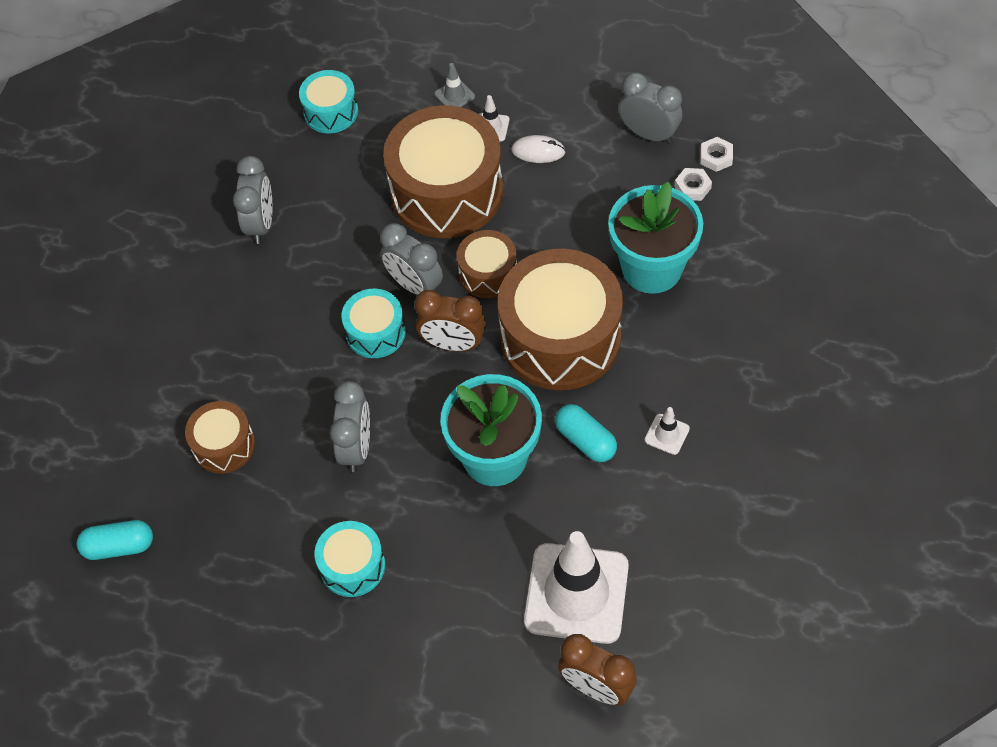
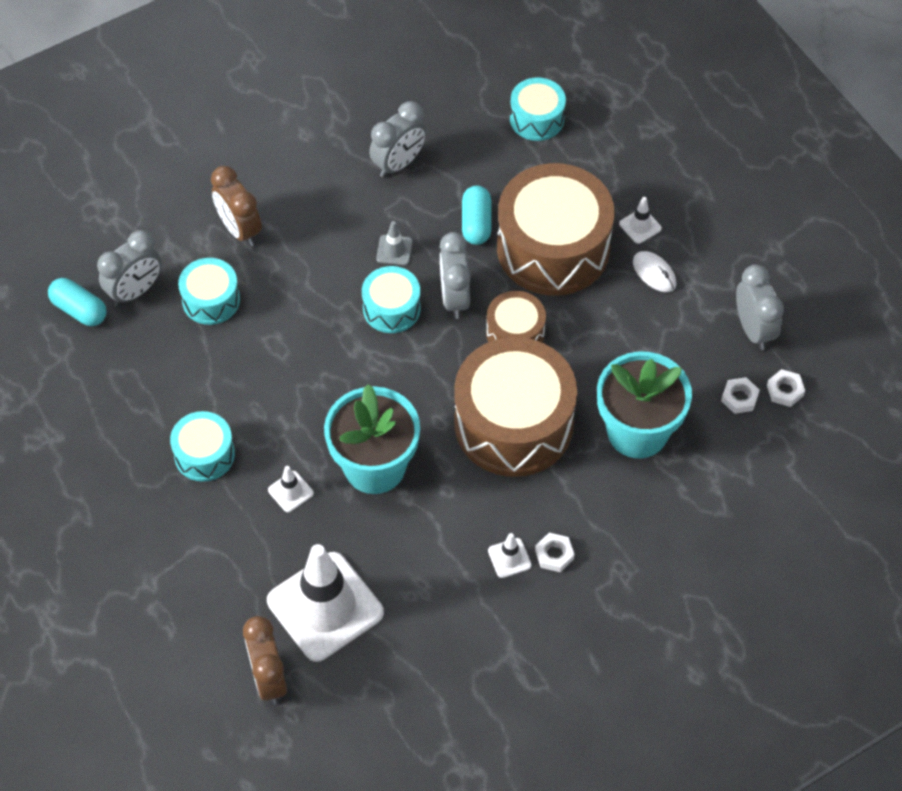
camera: 40 degrees right, 0 degrees up
brown drum [185,401,255,474] -> turquoise drum [178,258,240,325]
grey clock [330,381,370,472] -> grey clock moved to [97,230,162,306]
brown clock [415,290,486,351] -> brown clock moved to [211,166,262,246]
grey traffic cone [434,63,475,107] -> grey traffic cone moved to [376,221,413,265]
turquoise capsule [555,404,617,462] -> turquoise capsule moved to [462,186,492,245]
none -> white traffic cone [268,466,314,512]
none -> white nut [535,533,575,572]

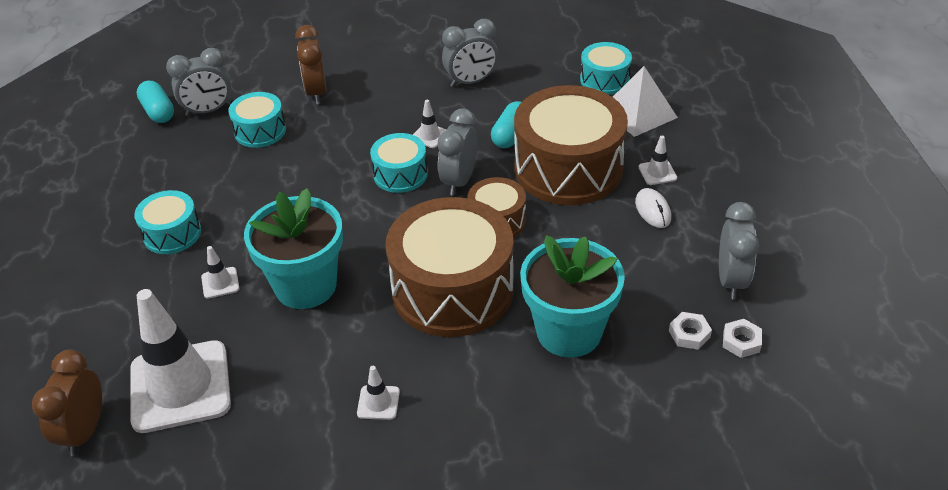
camera: 25 degrees right, 15 degrees down
grey traffic cone [376,221,413,265] -> white traffic cone [413,100,447,148]
white nut [535,533,575,572] -> none
none -> white pyramid [613,66,678,137]

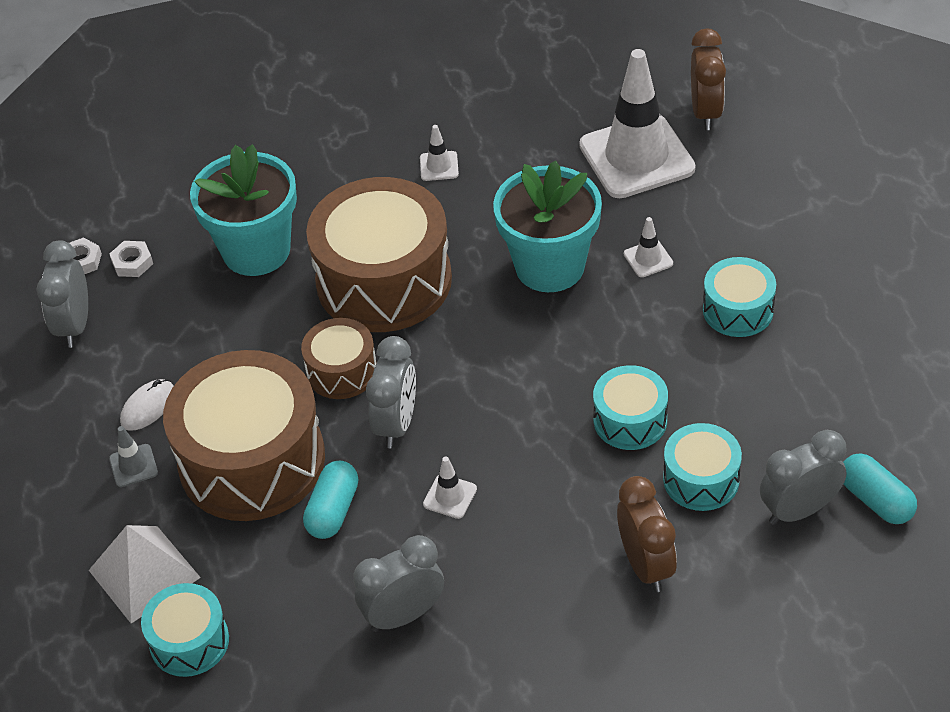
camera: 175 degrees right, 5 degrees up
turquoise drum [370,133,428,193] -> turquoise drum moved to [593,365,668,450]
white mouse [635,188,671,228] -> white mouse turned 60 degrees clockwise [120,379,174,430]
white traffic cone [639,136,677,185] -> grey traffic cone [109,426,158,487]

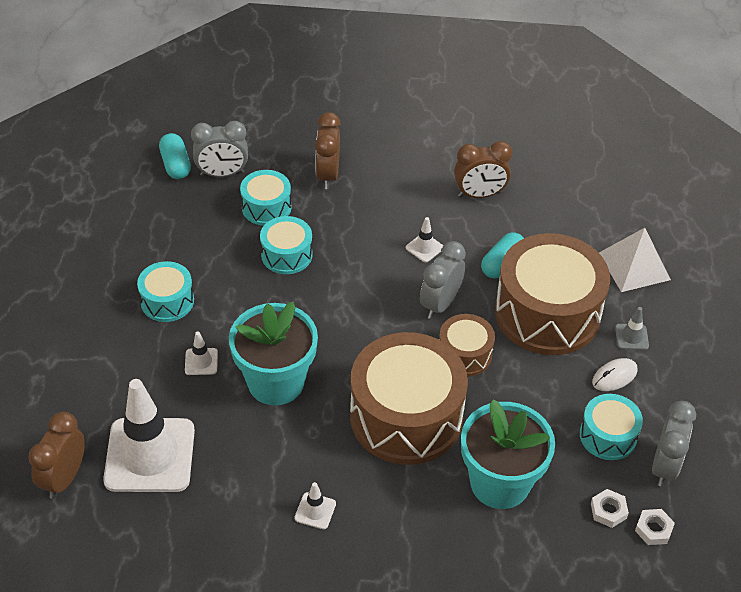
camera: 165 degrees left, 0 degrees up
turquoise drum [141,583,229,677] -> turquoise drum moved to [580,394,643,460]
grey clock [353,535,444,632] -> brown clock [454,141,512,198]

